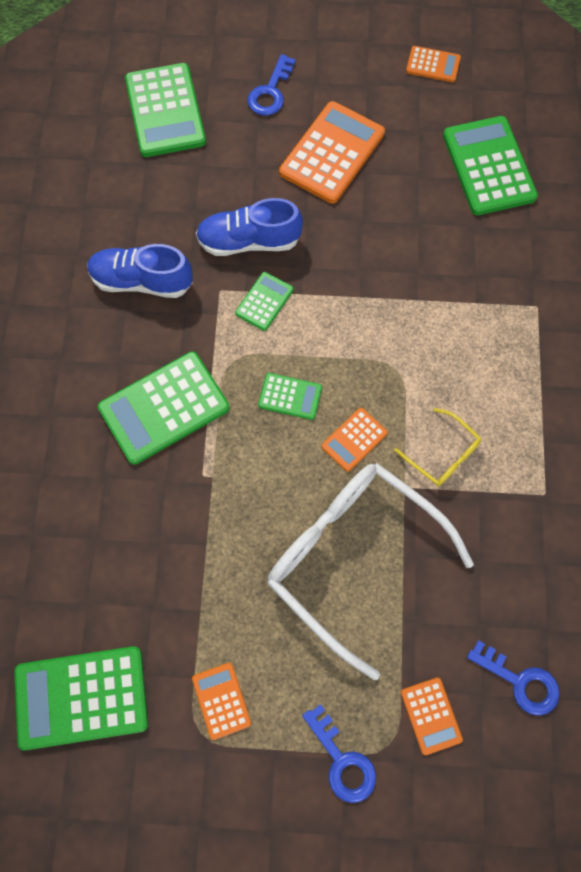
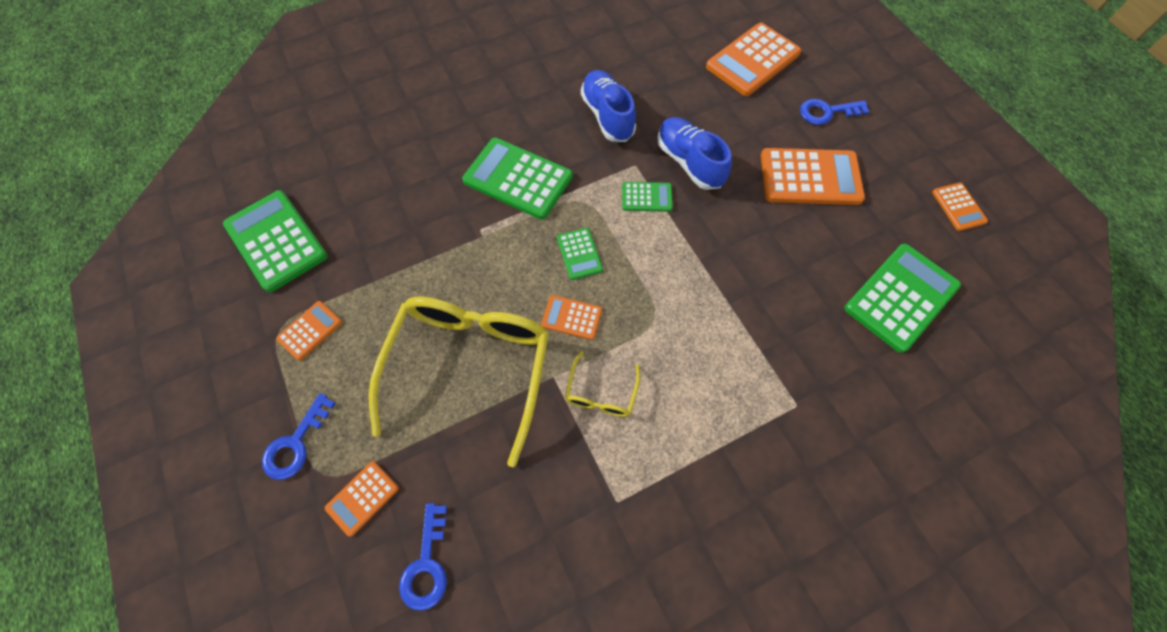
camera: 60 degrees right, 5 degrees down
green calculator [125,63,206,157] -> orange calculator [706,23,801,96]
white glasses [267,463,474,680] -> yellow glasses [368,297,549,467]

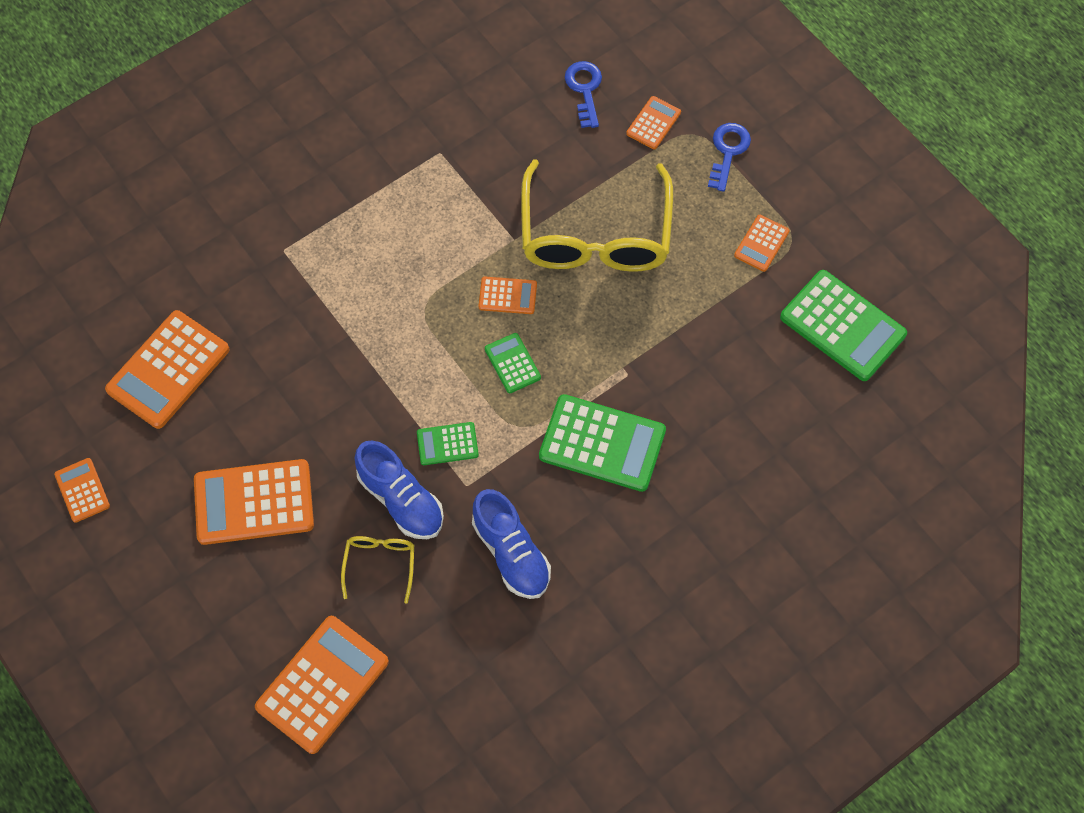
camera: 170 degrees right, 0 degrees up
yellow glasses [565,351,640,417] -> yellow glasses moved to [341,536,414,604]
blue key [800,99,870,125] -> none
green calculator [844,244,961,353] -> orange calculator [105,310,230,429]

